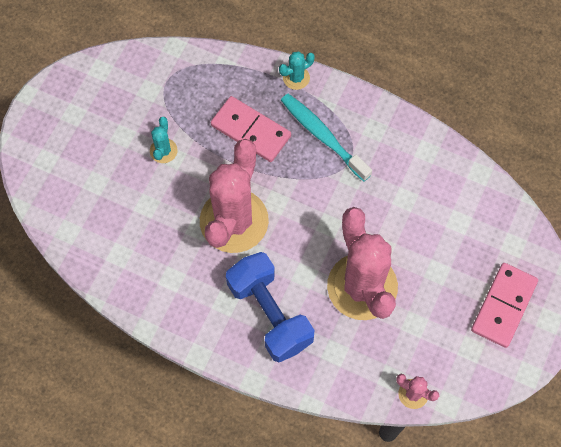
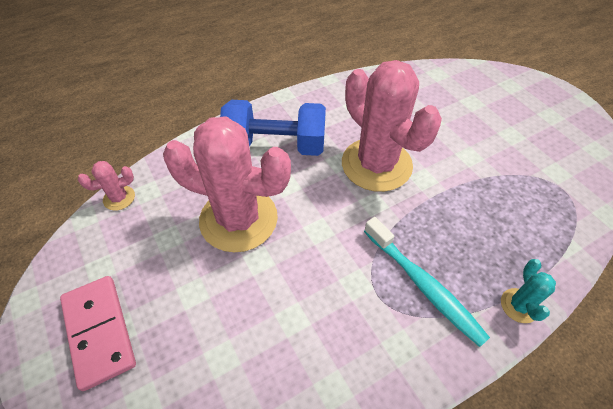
camera: 125 degrees right, 15 degrees down
turquoise cactus [150,117,178,163] -> none
pink domino [211,96,291,162] -> none
turquoise toothbrush [281,94,372,182] -> turquoise toothbrush turned 60 degrees clockwise [364,217,490,347]

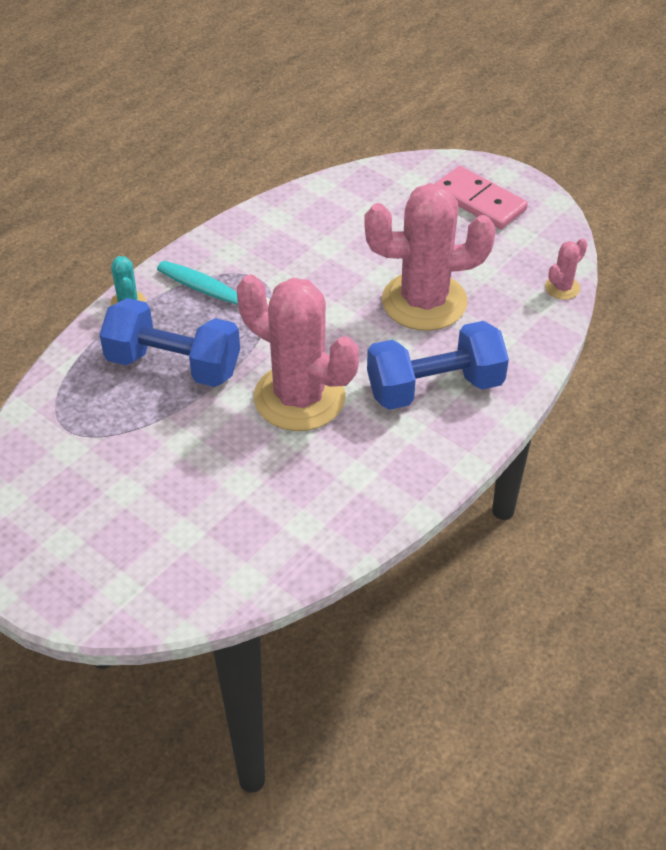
camera: 160 degrees right, 5 degrees down
none -> blue dumbbell [99,298,240,387]

